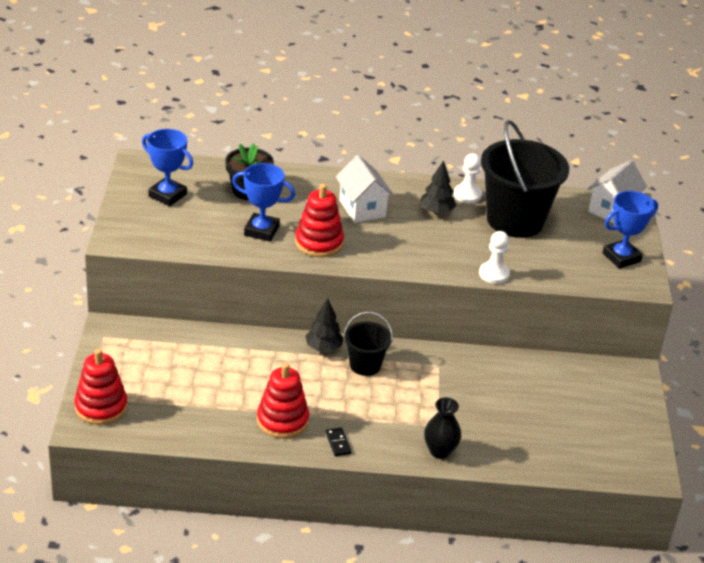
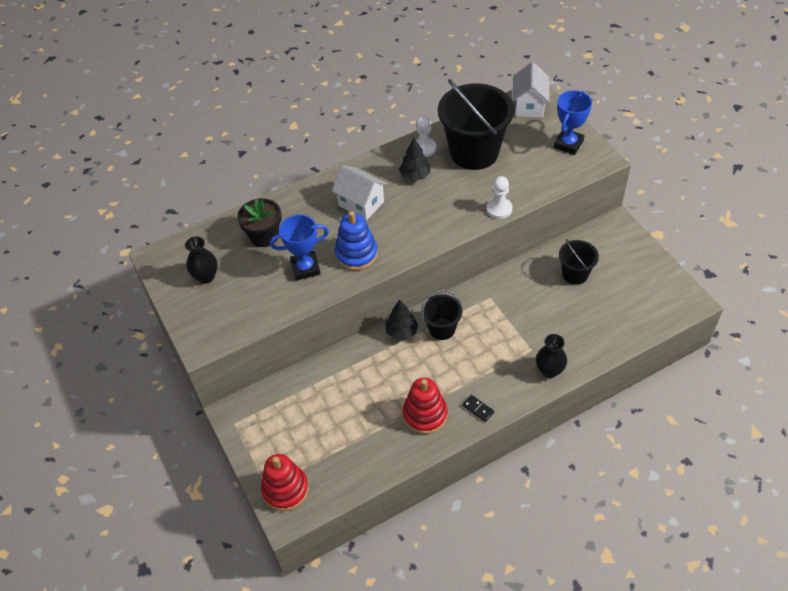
camera: 25 degrees left, 15 degrees up
blue trophy [142,129,193,206] -> black vase [185,236,218,284]
red stacking toy [295,184,344,257] -> blue stacking toy [335,211,378,271]
none -> black bucket [559,239,599,285]

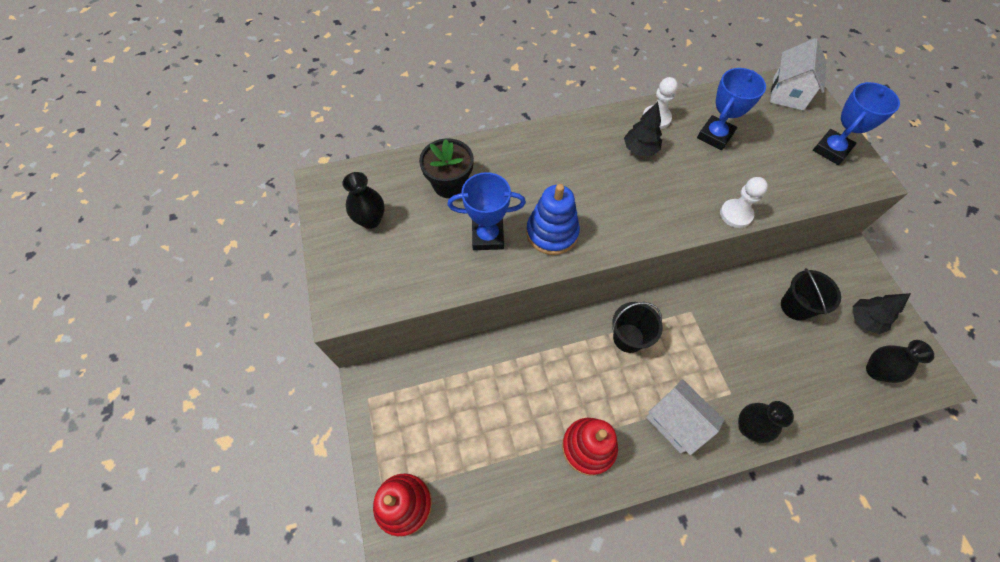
camera: 10 degrees right, 10 degrees up
white house [332,165,387,220] -> white house moved to [646,379,724,455]
black tree [386,300,418,340] -> black tree moved to [853,293,911,334]
black bucket [438,79,514,170] -> blue trophy [697,68,766,150]
black domino [463,395,494,422] -> none
none -> black vase [866,340,934,383]

